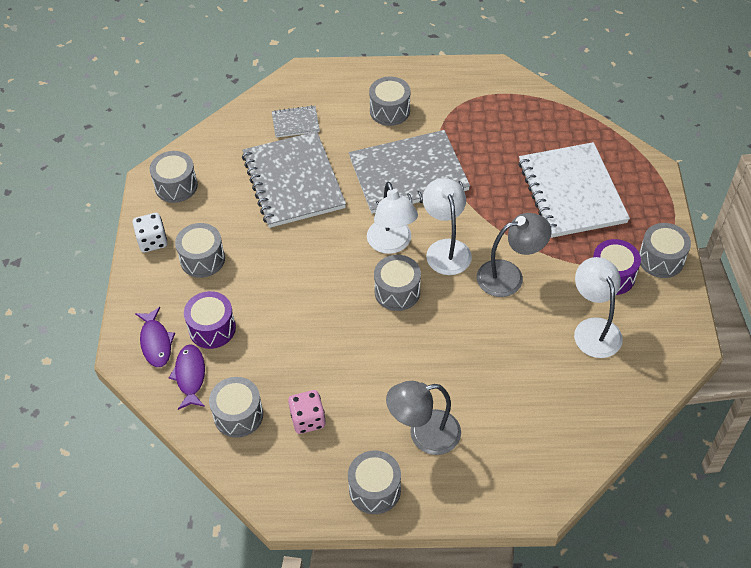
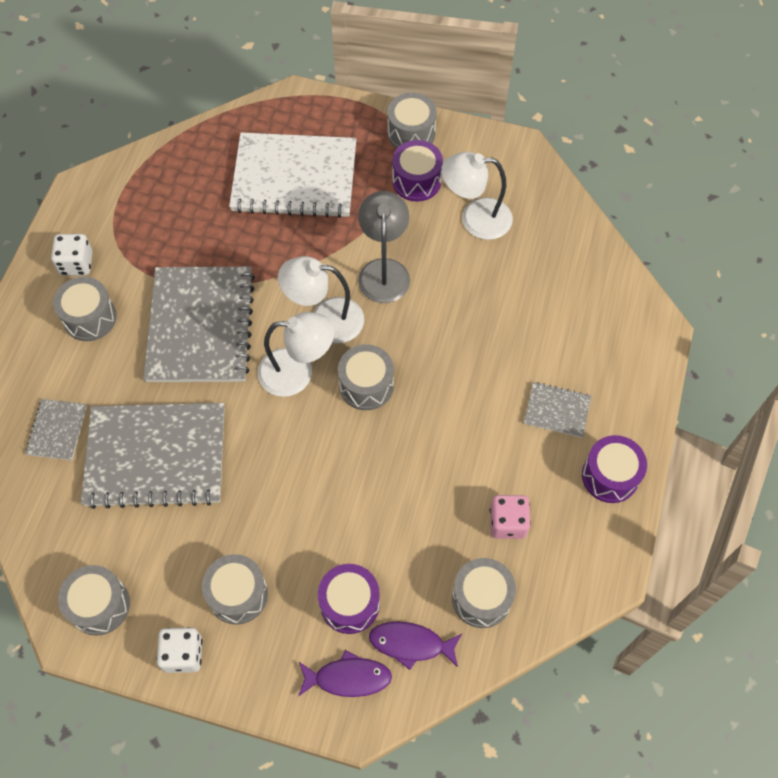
camera: 75 degrees left, 10 degrees up
grey drum [348,451,401,514] -> purple drum [582,435,647,503]
grey lamp [386,381,461,455] -> grey notebook [524,382,591,438]
none -> white dice [51,234,93,276]

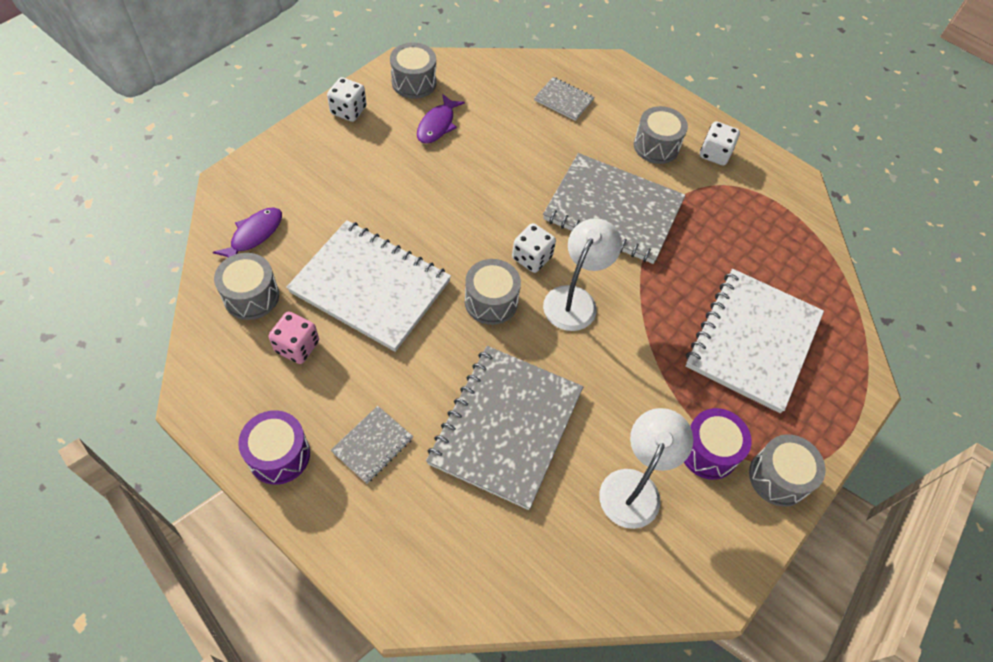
camera: 110 degrees right, 5 degrees down
grey notebook [81,403,225,509] -> grey notebook moved to [426,346,583,510]
grey drum [202,554,268,625] -> none
white lamp [258,312,334,397] -> white dice [512,223,556,273]
purple fish [298,650,392,697] -> purple fish moved to [417,94,465,144]
purple drum [318,564,380,634] -> none
grey lamp [358,191,410,303] -> none
none -> white notebook [286,220,451,352]

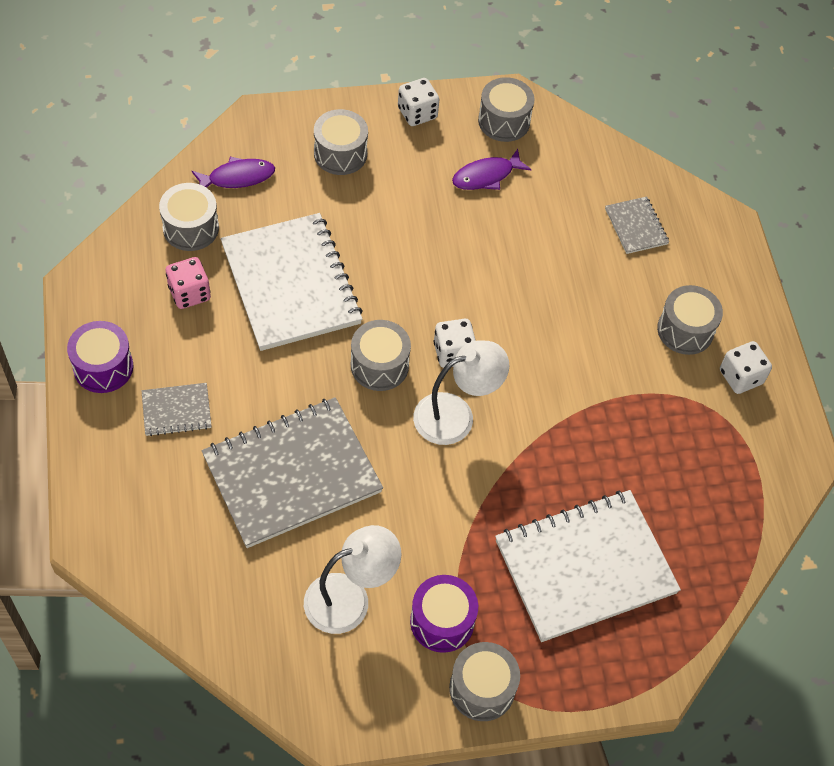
camera: 40 degrees right, 0 degrees up
grey notebook [543,153,686,264] -> none
none -> grey drum [314,109,368,175]

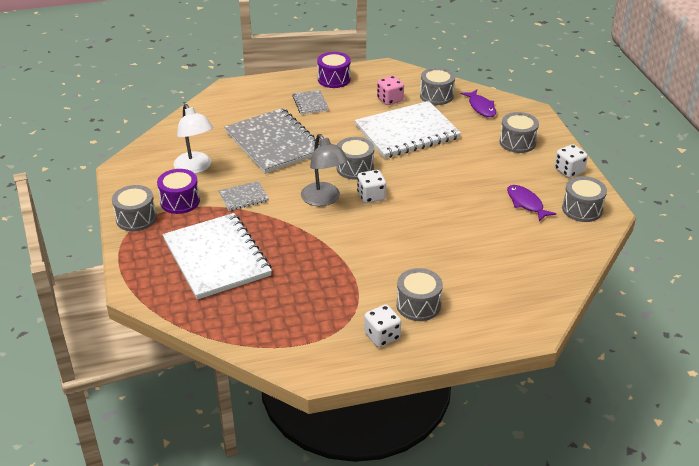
camera: 90 degrees right, 20 degrees down
white lamp [413,340,509,445] -> grey lamp [301,134,348,206]
grey notebook [605,196,669,254] -> grey notebook moved to [219,181,269,211]

